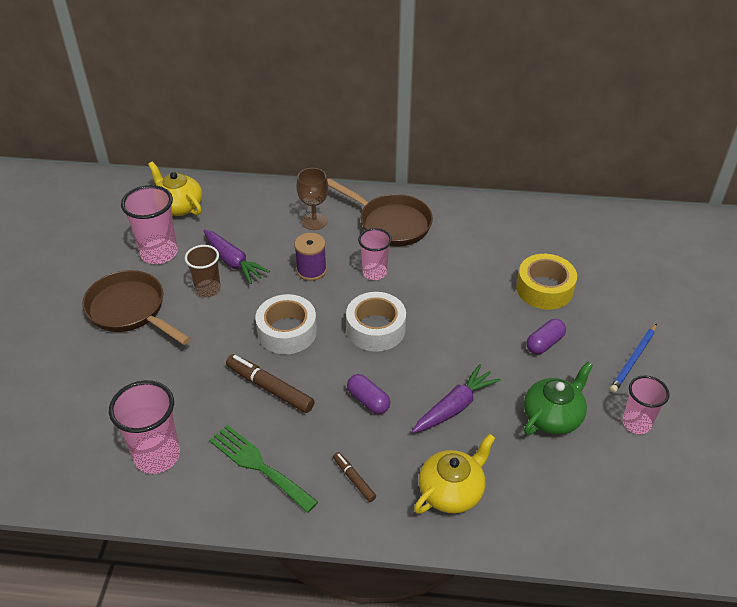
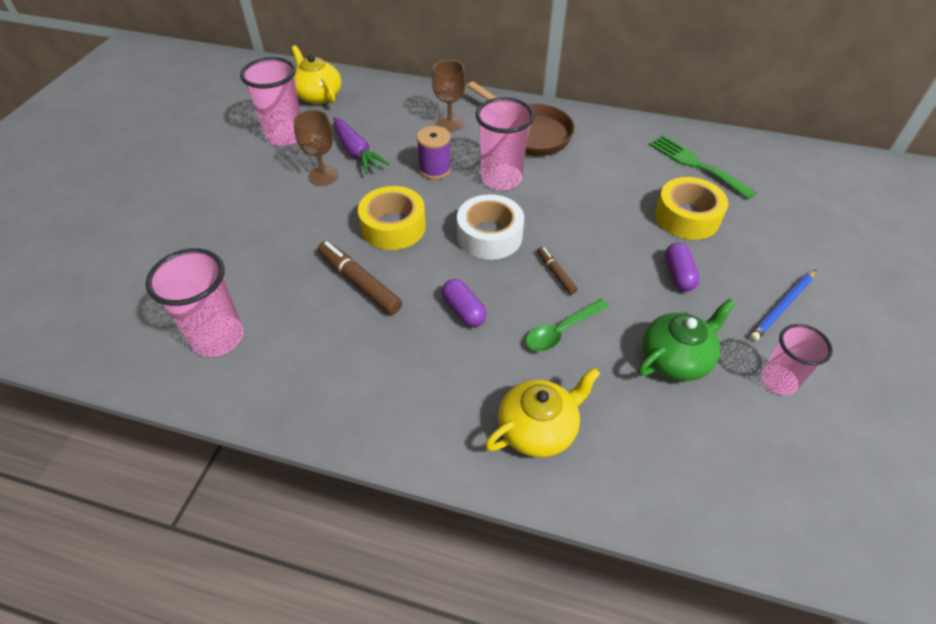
camera: 10 degrees right, 5 degrees up
brown pan [82,270,191,345] -> none
brown cup [185,245,221,297] -> brown goblet [294,110,339,186]
green fork [209,425,318,513] -> green fork moved to [649,135,756,199]
white tape [255,294,317,354] -> yellow tape [358,186,426,250]
brown marker [333,452,376,502] -> brown marker moved to [537,247,577,295]
pink cup [358,228,392,280] -> pink cup [476,97,534,190], size x1.53
purple carrot [412,364,501,433] -> green spoon [526,299,609,351]
purple capsule [526,319,566,354] -> purple capsule turned 60 degrees counterclockwise [665,243,700,291]

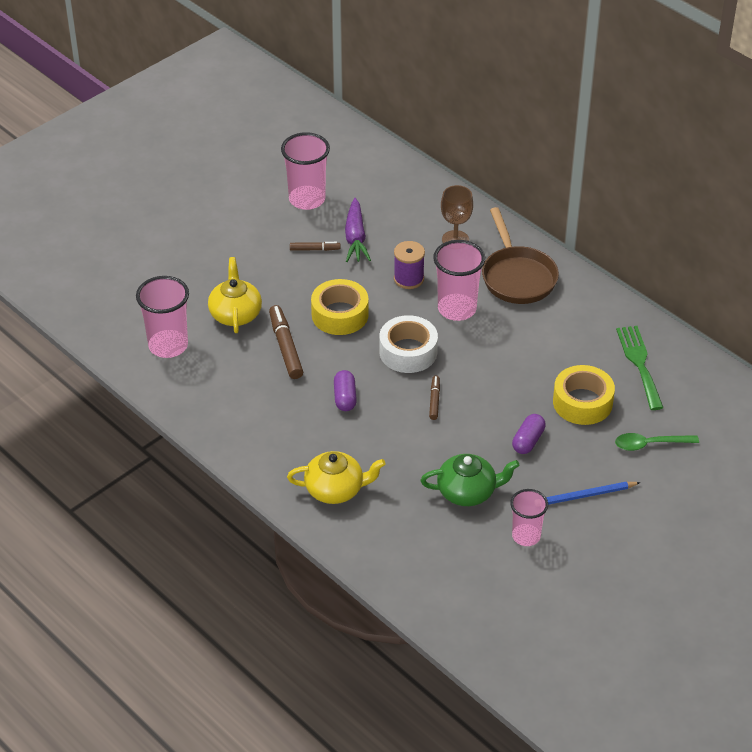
camera: 30 degrees right, 5 degrees down
yellow teapot [292,45,341,104] -> yellow teapot moved to [208,257,262,333]
brown goblet [294,110,339,186] -> brown marker [290,242,341,251]
green spoon [526,299,609,351] -> green spoon moved to [615,433,699,451]

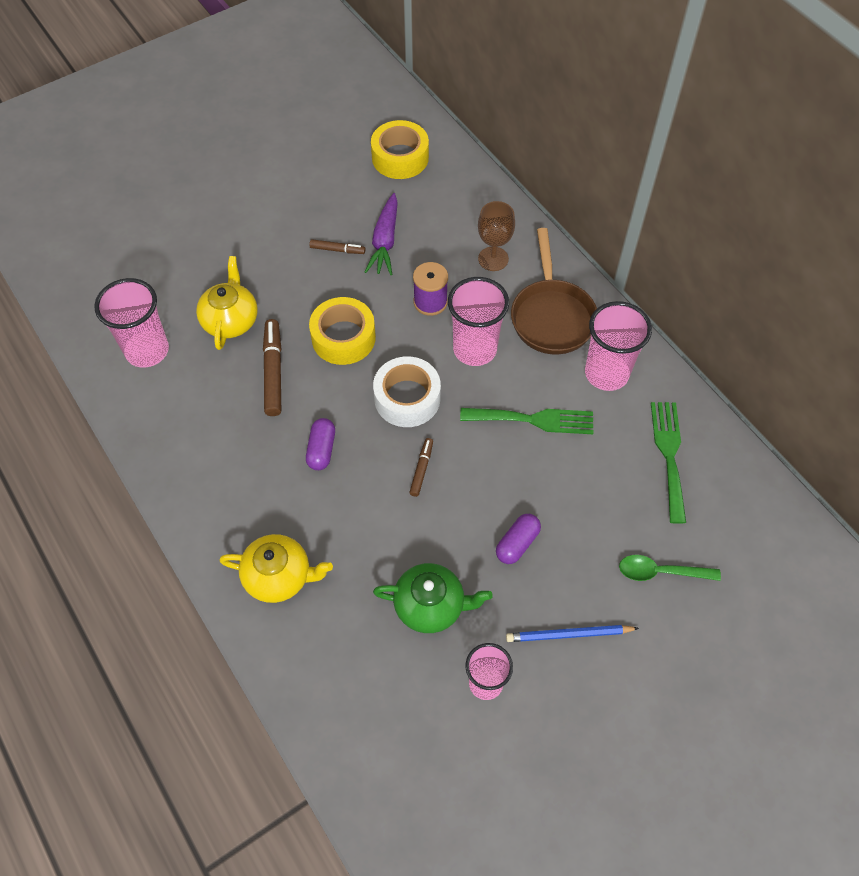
camera: 10 degrees right, 15 degrees up
pink cup [281,132,330,210] -> pink cup moved to [585,301,652,391]
yellow tape [553,365,615,425] -> yellow tape moved to [371,120,429,179]
none -> green fork [460,408,593,434]

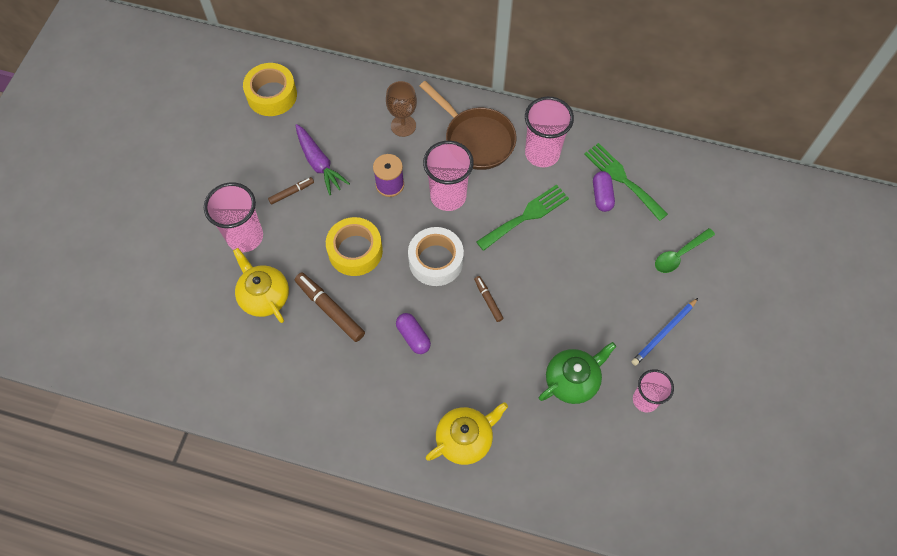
camera: 40 degrees left, 5 degrees up
pink cup [95,278,169,367] -> pink cup moved to [204,182,263,252]
purple capsule [496,514,541,564] -> purple capsule moved to [593,171,615,212]

